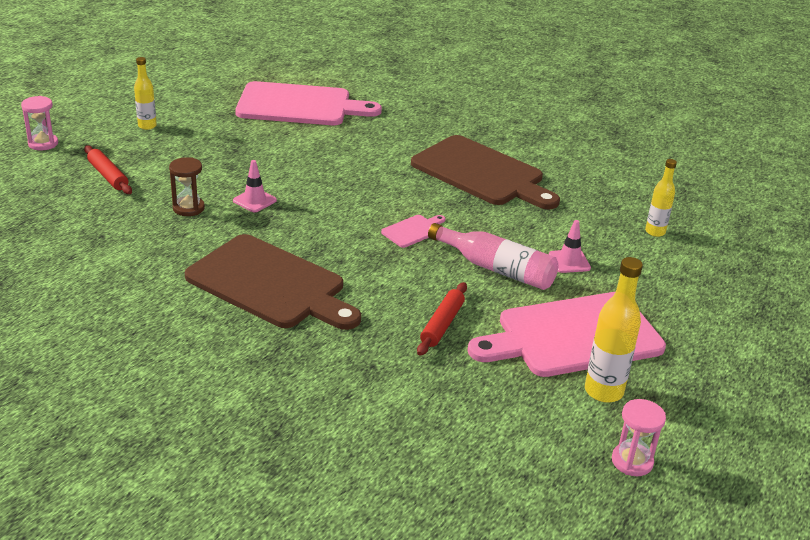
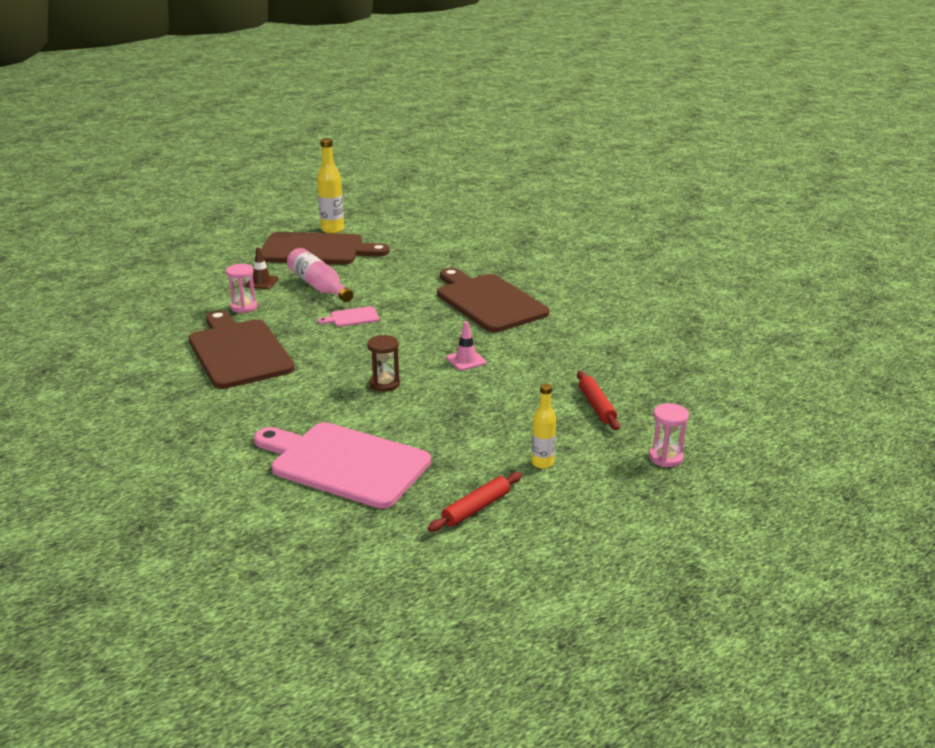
camera: 155 degrees left, 5 degrees down
brown hourglass [169,157,205,216] -> brown hourglass moved to [367,335,400,392]
red rolling pin [417,282,467,356] -> red rolling pin moved to [428,472,522,532]
pink cutting board [468,292,666,377] -> brown cutting board [261,232,390,265]
pink traffic cone [549,220,591,273] -> brown traffic cone [245,247,279,289]
pink hourglass [612,399,666,476] -> pink hourglass moved to [226,264,258,313]
yellow bottle [645,159,677,237] -> none

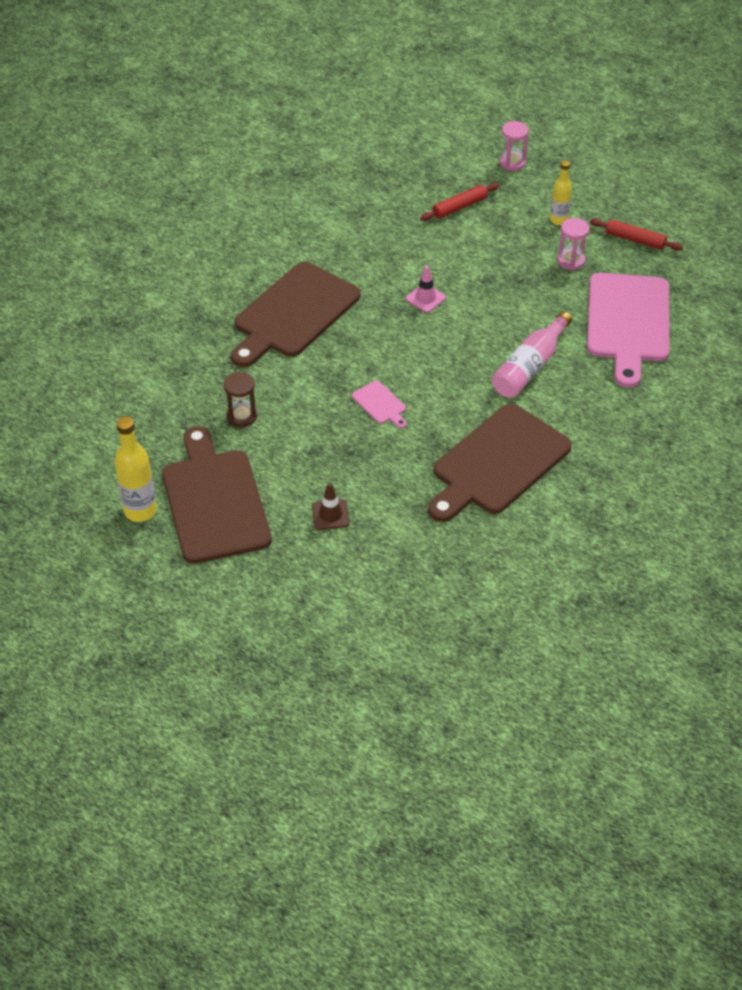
camera: 110 degrees left, 20 degrees up
pink hourglass [226,264,258,313] -> pink hourglass moved to [557,218,590,270]
pink bottle [287,248,353,302] -> pink bottle moved to [492,311,572,398]
brown hourglass [367,335,400,392] -> brown hourglass moved to [224,372,257,427]

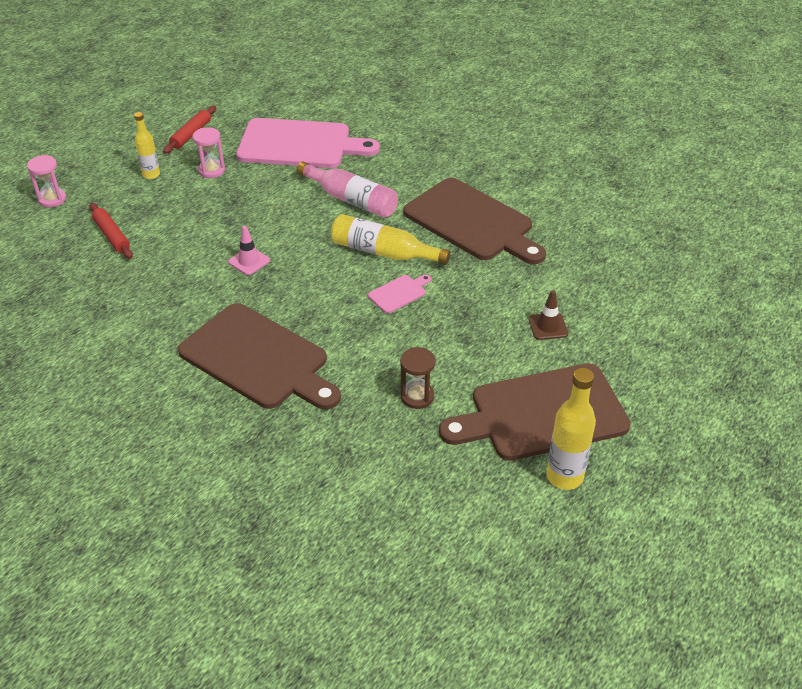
camera: 90 degrees left, 5 degrees down
none -> yellow bottle [331,214,451,265]

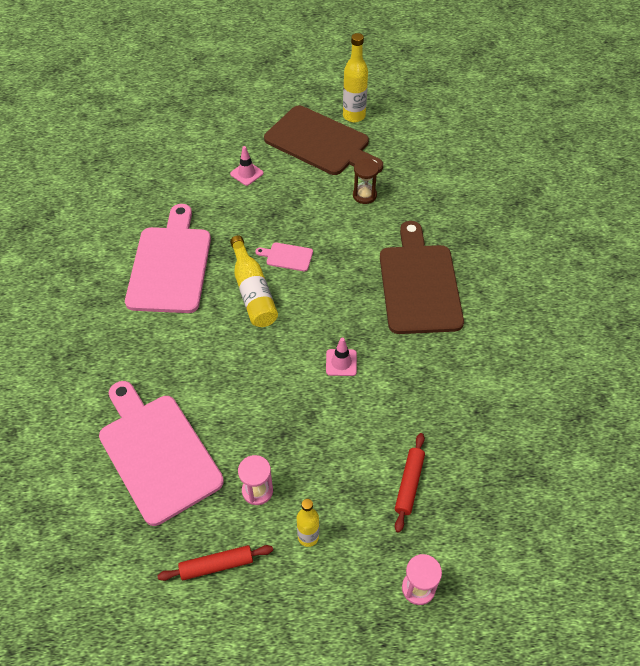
camera: 130 degrees left, 10 degrees up
pink bottle [297,161,398,218] -> none
brown cutting board [403,178,546,264] -> pink cutting board [125,204,211,313]
brown traffic cone [529,290,568,340] -> pink traffic cone [230,146,264,186]

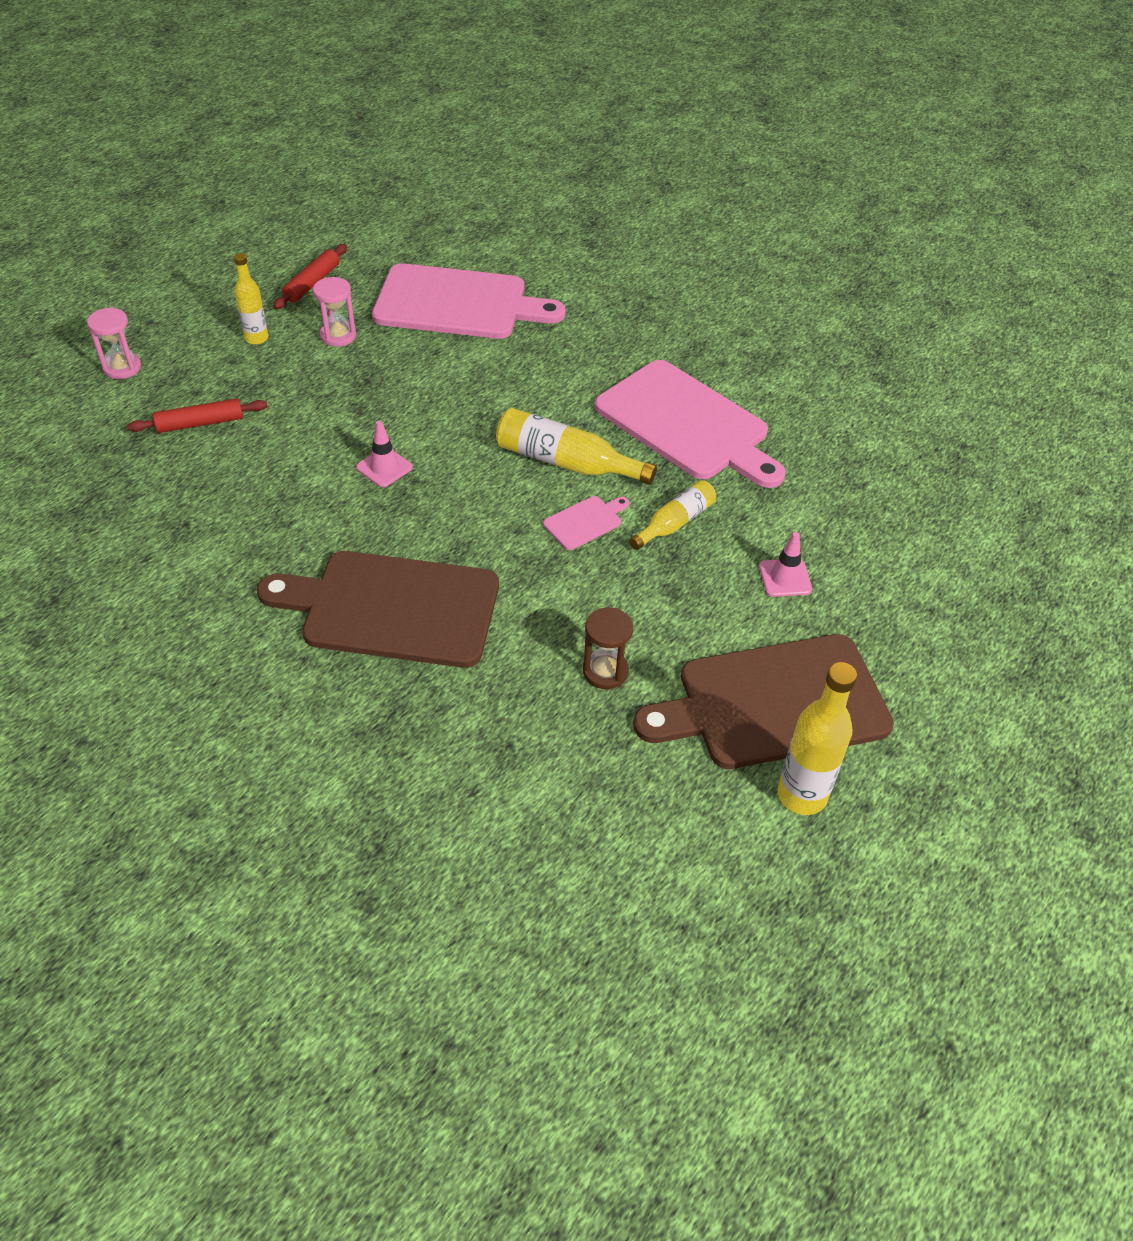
camera: 130 degrees right, 5 degrees down
brown cutting board [380,221,464,334] -> brown cutting board turned 150 degrees clockwise [257,551,499,668]
red rolling pin [395,433,425,533] -> red rolling pin turned 75 degrees counterclockwise [127,399,268,433]
none -> yellow bottle [629,480,716,550]

